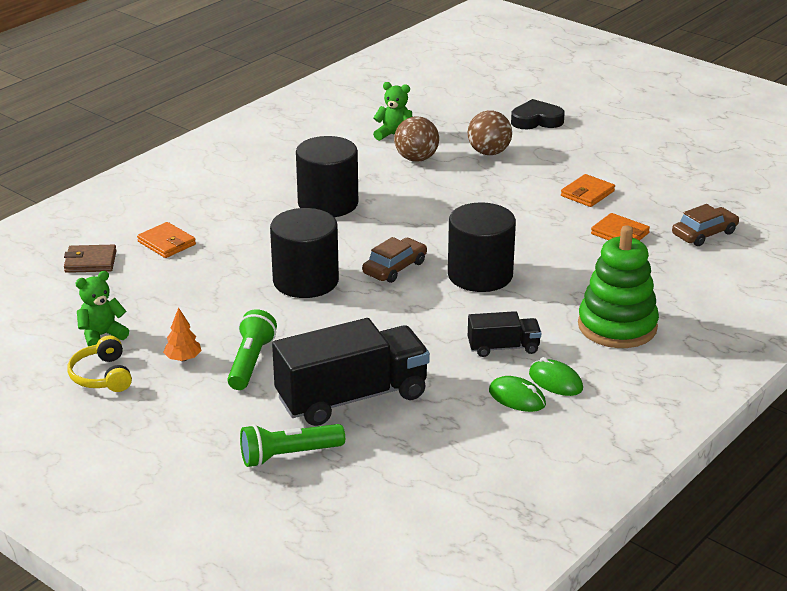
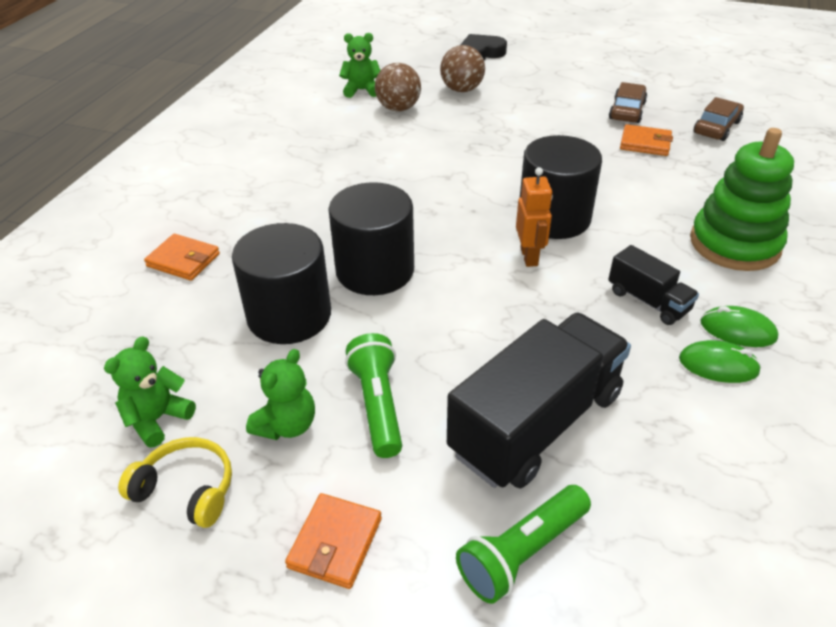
camera: 20 degrees left, 10 degrees up
brown wallet [64,245,117,273] -> none
yellow headphones [68,335,132,392] -> yellow headphones turned 150 degrees clockwise [118,437,232,528]
orange tree [163,307,202,361] -> green teddy bear [246,349,315,440]
black cylinder [296,136,358,217] -> black cylinder moved to [232,223,331,344]
brown car [362,237,427,283] -> brown car moved to [609,82,647,123]
black truck [468,311,541,357] -> black truck turned 75 degrees clockwise [608,245,699,325]
orange wallet [561,174,615,207] -> orange wallet moved to [285,493,382,589]
none -> orange robot [516,167,553,267]

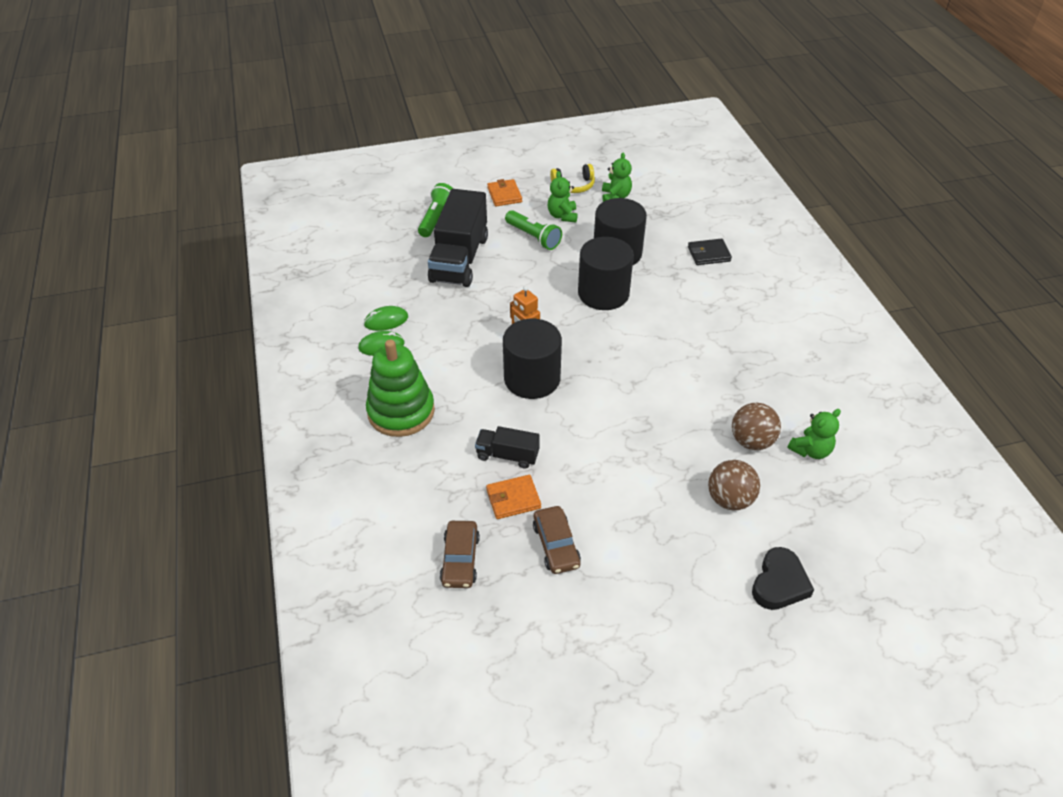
camera: 145 degrees right, 5 degrees up
orange wallet [144,234,220,281] -> black wallet [688,239,732,265]
black truck [608,245,699,325] -> black truck moved to [475,426,540,469]

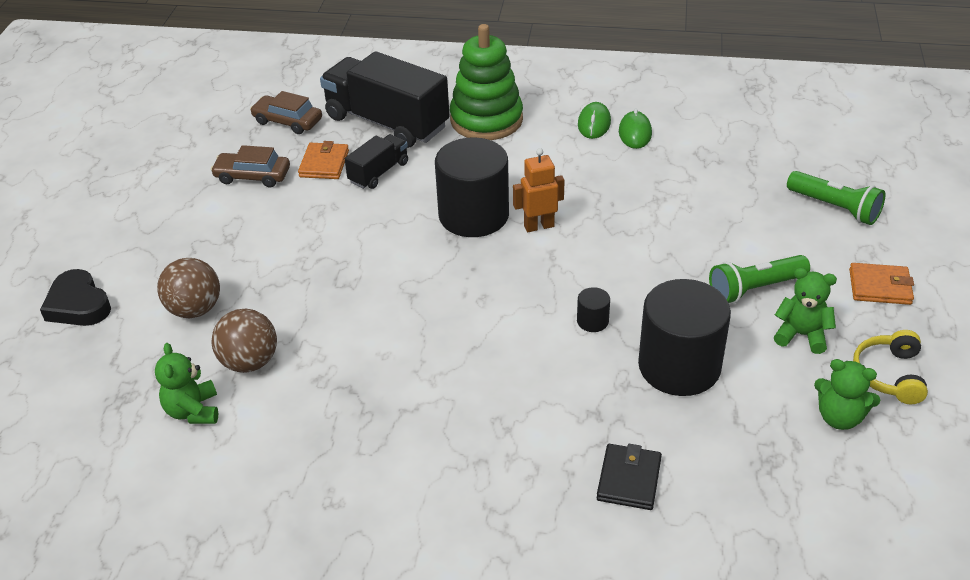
camera: 115 degrees right, 5 degrees down
black truck [428,189,488,287] -> black truck moved to [320,51,450,148]
black cylinder [578,237,634,310] -> black cylinder [577,287,610,332], size x0.41

